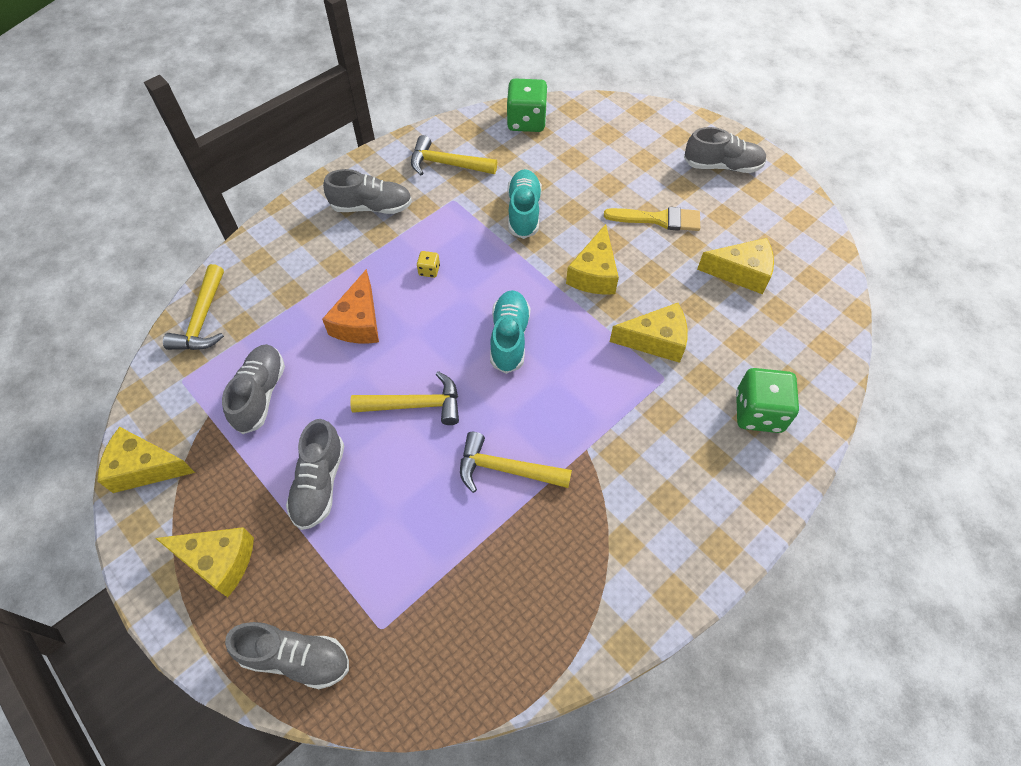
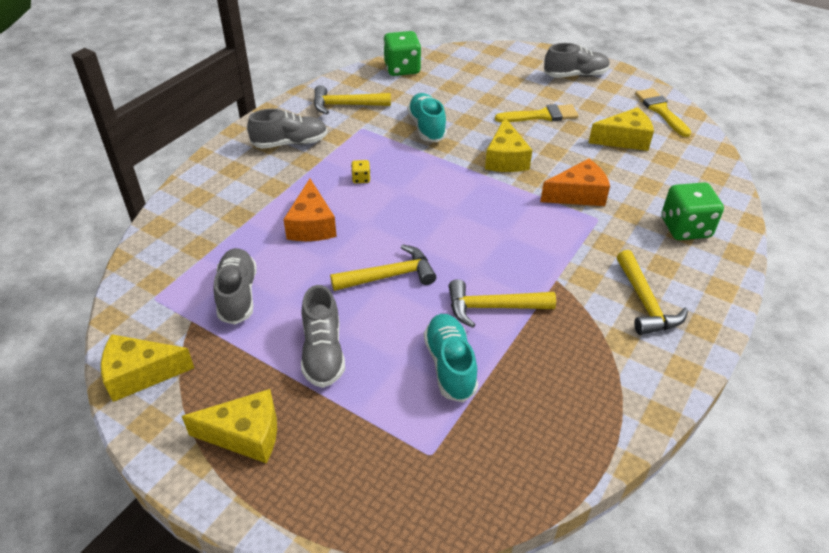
camera: 15 degrees left, 15 degrees down
yellow hammer [163,264,224,350] -> yellow hammer moved to [617,250,688,335]
grey shoe [225,622,349,689] -> none
turquoise shoe [490,290,531,374] -> turquoise shoe moved to [424,314,478,402]
yellow cheese [610,303,688,363] -> orange cheese [540,159,610,206]
none -> yellow brush [635,88,691,137]

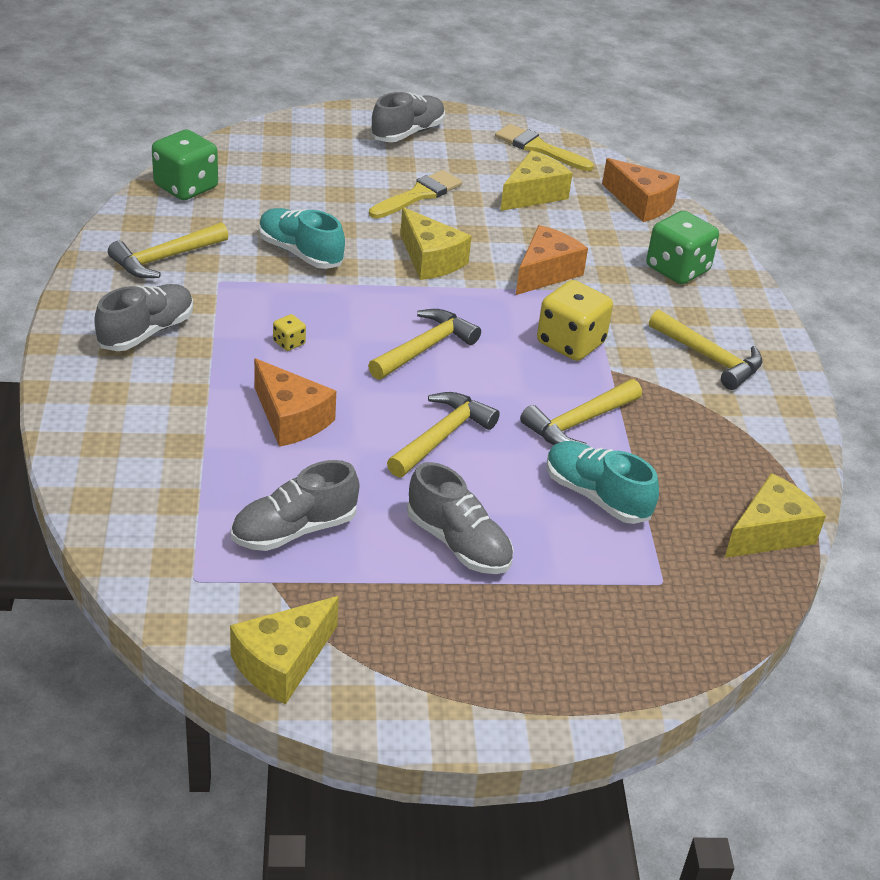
camera: 40 degrees left, 5 degrees down
yellow cheese [182,389,277,463] -> yellow cheese moved to [725,473,826,558]
grey shoe [213,248,257,325] -> grey shoe turned 75 degrees counterclockwise [231,460,359,551]
none -> yellow hammer [368,309,481,380]
none -> yellow dice [537,280,613,361]
none -> orange cheese [602,158,680,222]

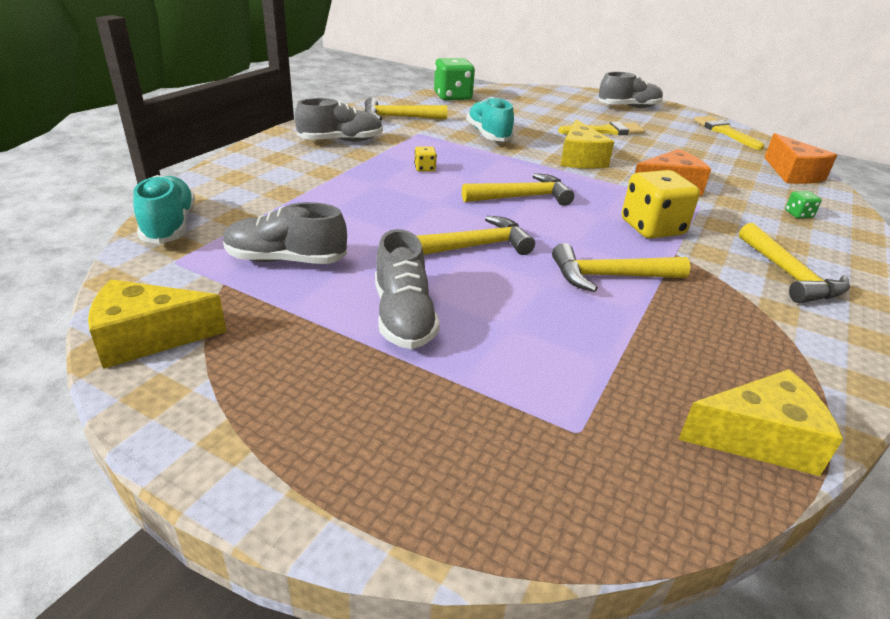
camera: 35 degrees right, 5 degrees down
orange cheese [254,359,336,447] -> none
yellow cheese [500,150,573,211] -> none
turquoise shoe [547,441,659,524] -> turquoise shoe moved to [133,175,195,244]
green dice [646,211,719,284] -> green dice [785,191,822,218], size x0.45

